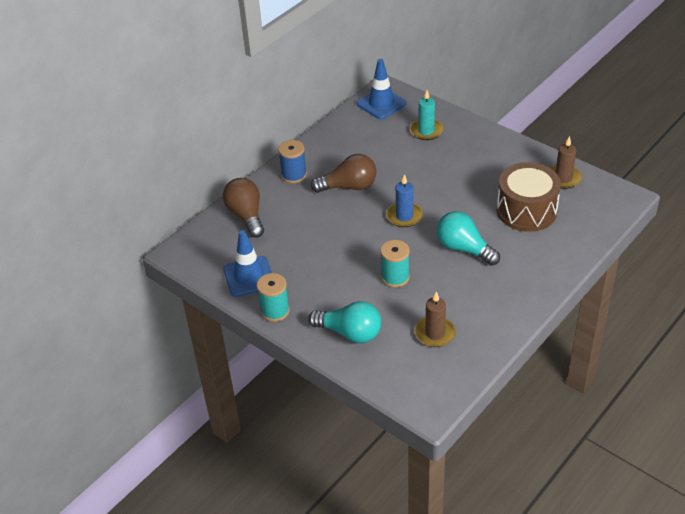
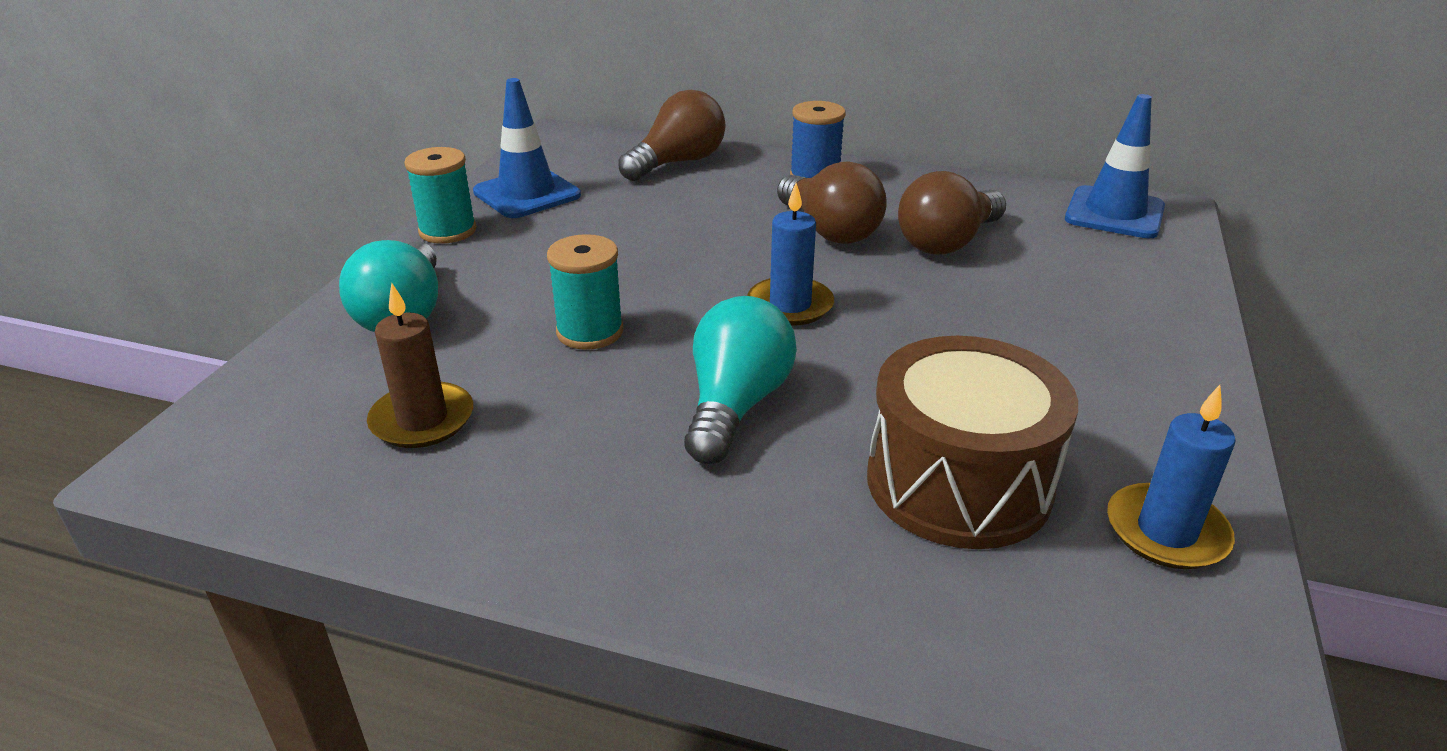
camera: 65 degrees right, 10 degrees down
turquoise candle [410,90,443,140] -> none
brown candle [550,136,582,189] -> blue candle [1107,385,1235,569]
none -> brown light bulb [898,171,1006,255]

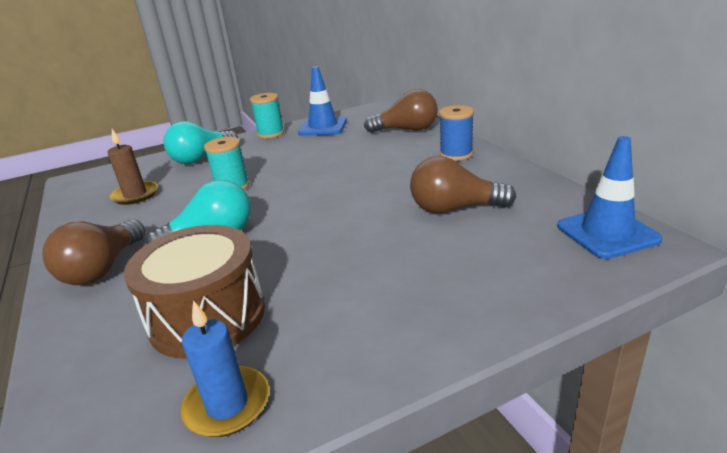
camera: 50 degrees right, 5 degrees down
blue candle [747,183,834,326] -> none
brown light bulb [777,161,887,244] -> brown light bulb moved to [42,219,145,285]

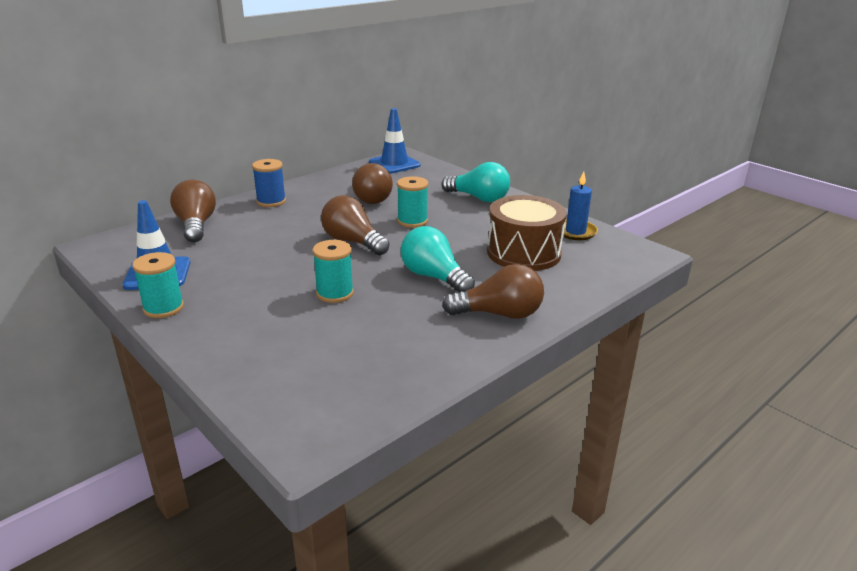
camera: 110 degrees left, 0 degrees up
brown candle [107,129,158,205] -> none
turquoise light bulb [164,121,238,164] -> turquoise light bulb moved to [441,162,510,202]
none -> brown light bulb [321,195,389,255]
none -> turquoise spool [397,176,428,228]

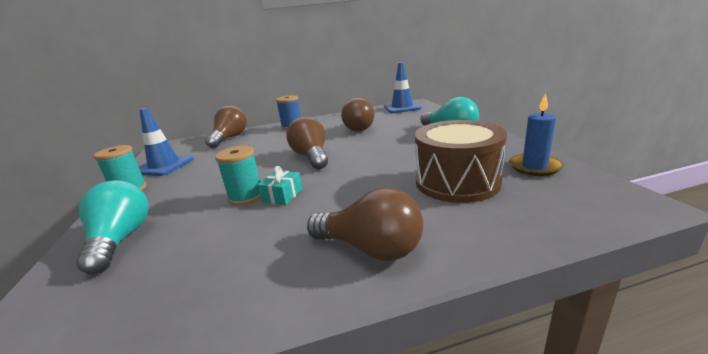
camera: 30 degrees right, 5 degrees down
turquoise spool [397,176,428,228] -> none
turquoise light bulb [401,226,475,293] -> turquoise light bulb moved to [76,180,149,274]
none -> turquoise gift [258,166,302,205]

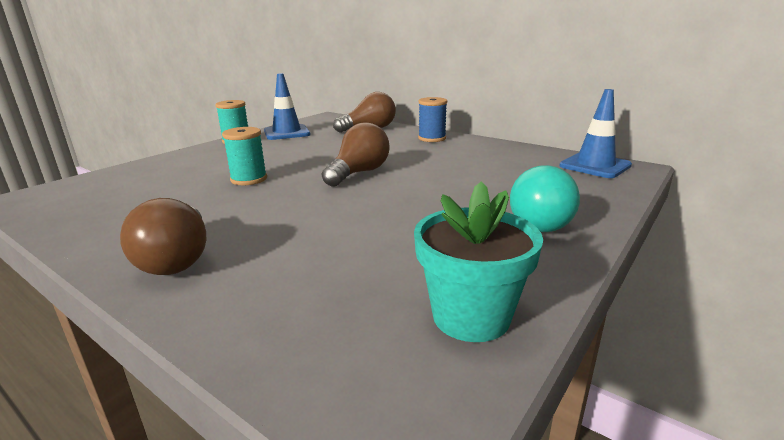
camera: 50 degrees right, 0 degrees up
turquoise light bulb [76,180,149,274] -> none
turquoise gift [258,166,302,205] -> none
brown light bulb [341,98,374,131] -> none
brown drum [415,120,507,203] -> none
blue candle [509,93,563,176] -> turquoise flower pot [414,181,543,342]

